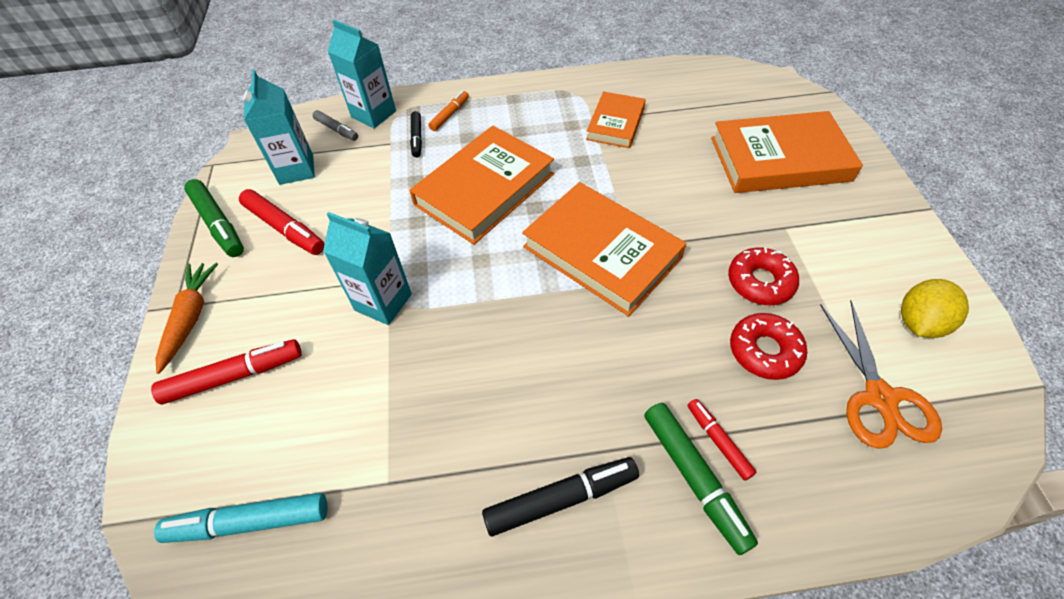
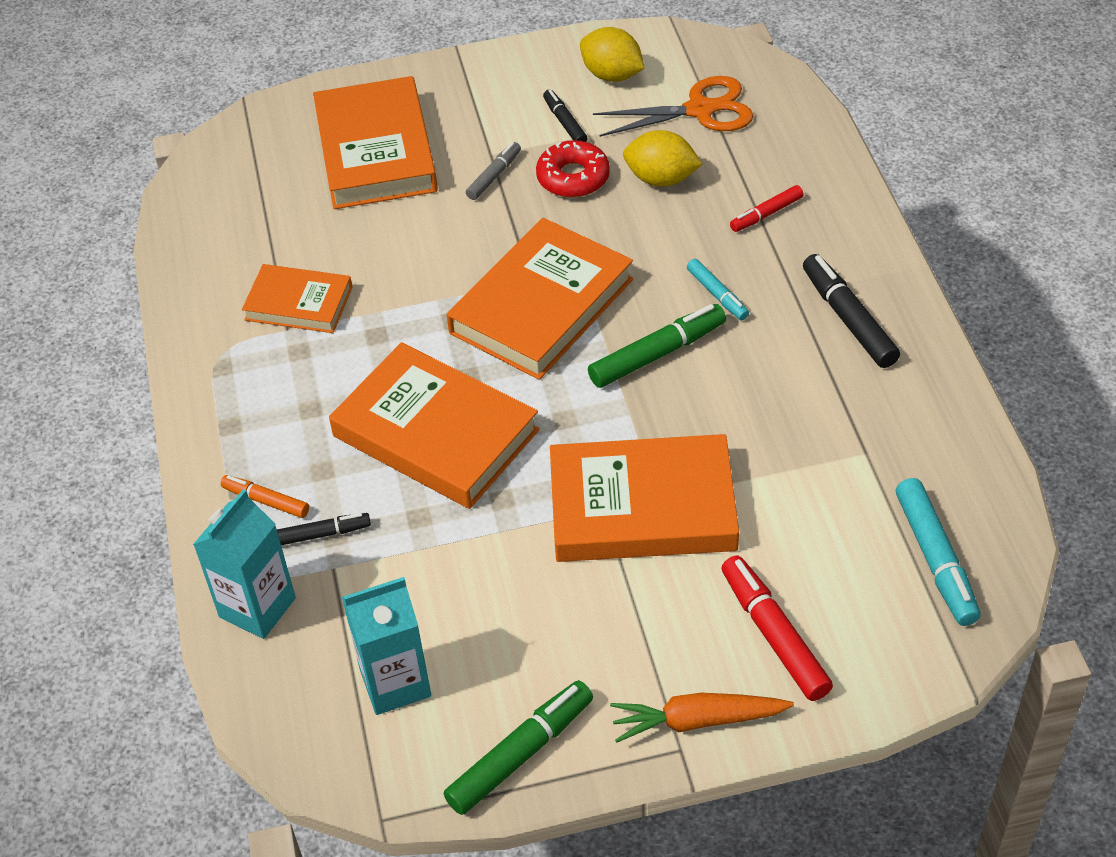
camera: 95 degrees left, 5 degrees down
red marker [239,189,324,255] -> none
grey marker [312,110,358,141] -> grey marker moved to [466,142,521,200]
turquoise carton [323,212,412,325] -> orange book [550,434,739,562]
green marker [644,403,758,555] -> green marker moved to [588,304,726,388]
red donut [730,313,807,380] -> yellow lemon [623,130,702,187]
none -> black marker [543,89,588,142]
none -> turquoise marker [687,259,749,320]

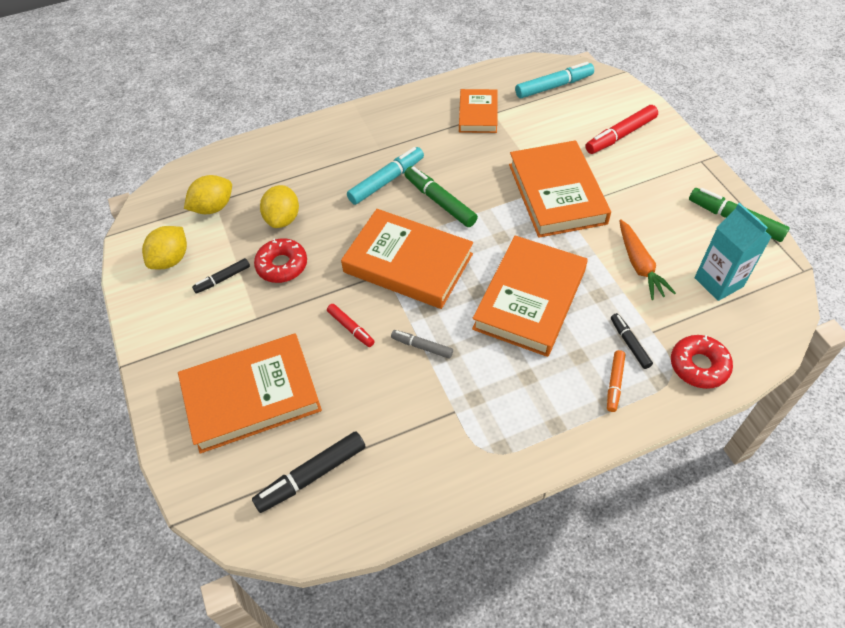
camera: 100 degrees left, 5 degrees up
turquoise carton [193,489,296,639] -> red donut [671,335,733,389]
orange book [242,264,352,333] -> orange book moved to [459,89,498,133]
grey marker [466,142,521,200] -> grey marker moved to [391,330,453,359]
orange scissors [593,76,753,137] -> yellow lemon [184,175,232,214]
orange carrot [610,693,794,743] -> orange carrot moved to [619,219,676,300]
turquoise marker [687,259,749,320] -> turquoise marker [347,147,424,205], size x1.69
red marker [730,185,804,232] -> red marker moved to [327,304,375,347]
black marker [803,254,900,368] -> black marker moved to [252,431,366,513]

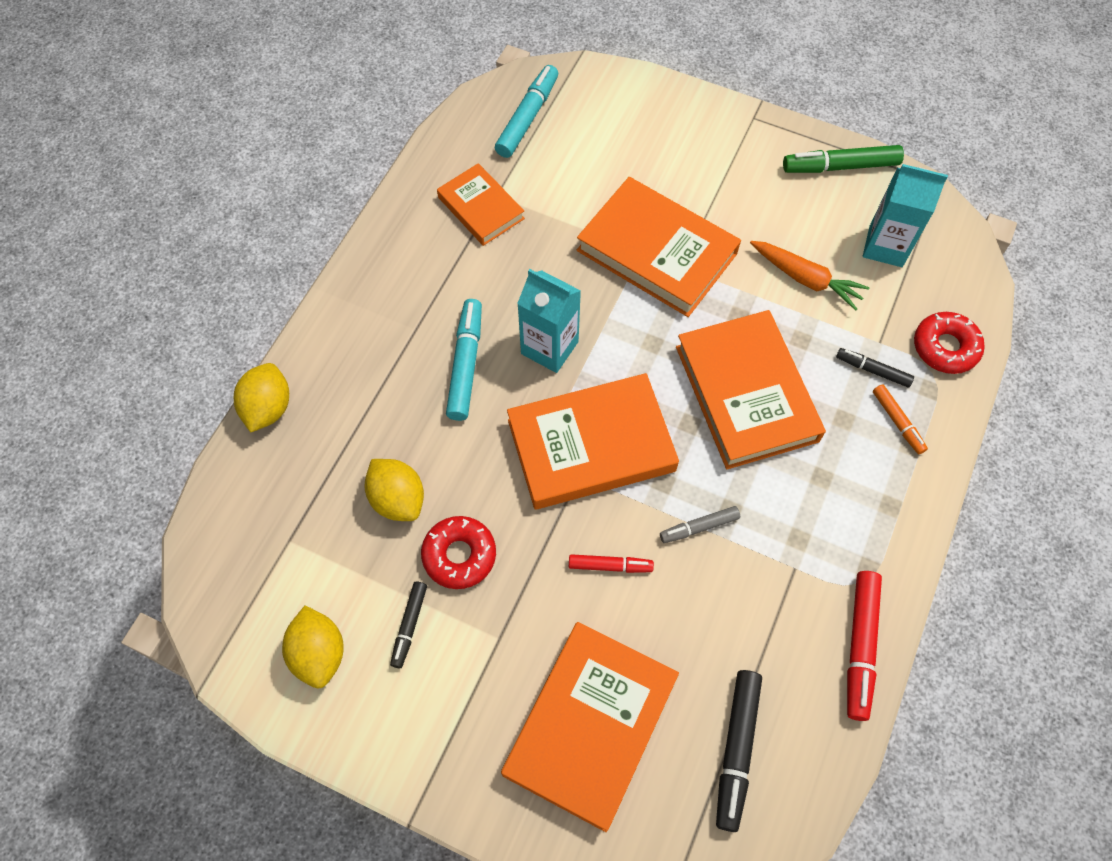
camera: 45 degrees left, 10 degrees up
yellow lemon [184,175,232,214] -> yellow lemon moved to [234,363,289,433]
green marker [404,166,478,227] -> turquoise carton [517,269,581,373]
red marker [585,105,658,154] -> red marker moved to [847,571,882,721]

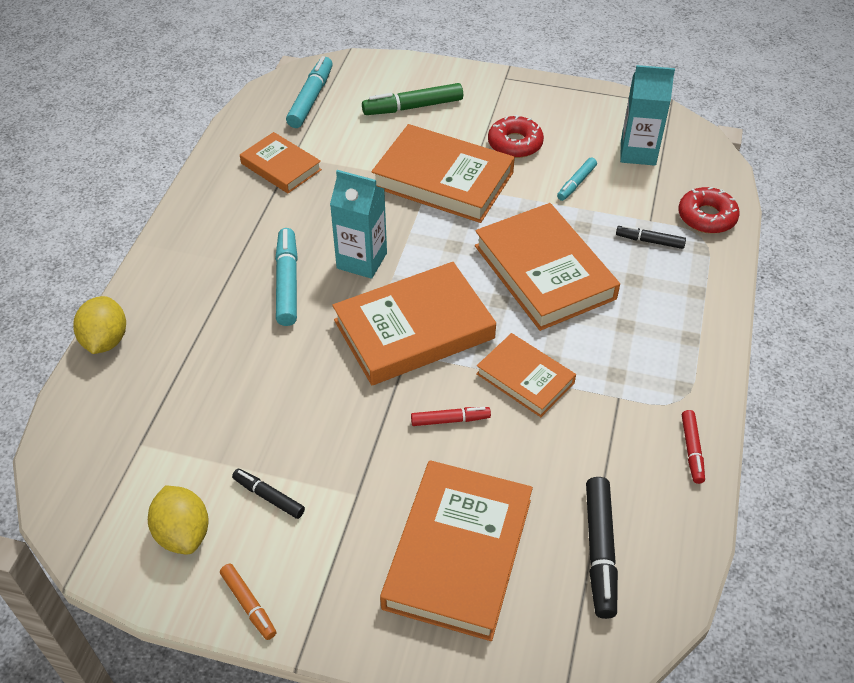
camera: 10 degrees left, 15 degrees down
yellow lemon [364,459,424,521] -> none
black marker [390,582,427,668] -> black marker turned 120 degrees clockwise [232,469,305,519]
red donut [421,516,496,589] -> red donut moved to [488,115,544,158]
grey marker [660,506,740,543] -> orange book [476,333,576,417]
orange carrot [750,241,870,310] -> turquoise marker [557,158,597,201]
green marker [783,145,904,173] -> green marker moved to [362,83,463,115]
red marker [847,571,882,721] -> red marker [682,410,705,484], size x0.59
orange marker [873,384,928,454] -> orange marker moved to [220,563,276,640]

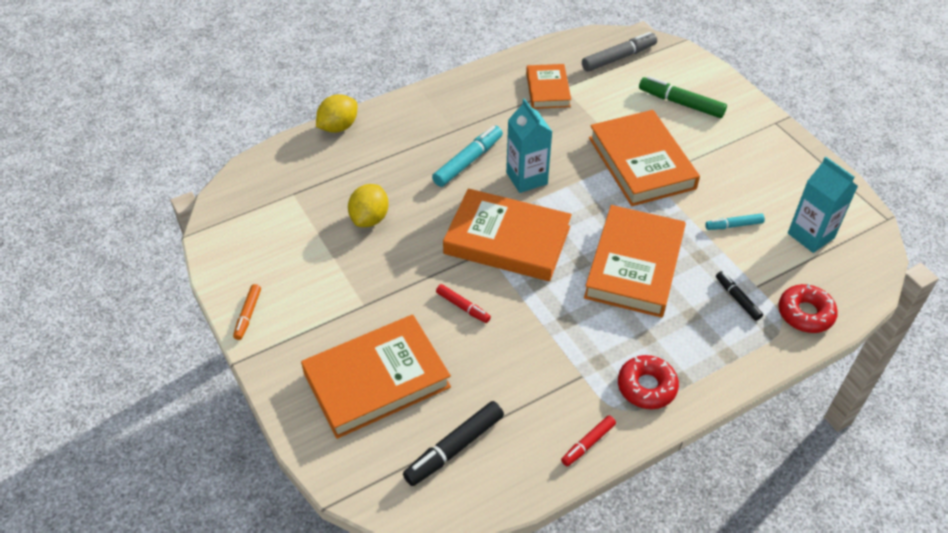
camera: 45 degrees right, 0 degrees up
yellow lemon [148,486,209,554] -> yellow lemon moved to [348,184,389,227]
black marker [232,469,305,519] -> none
turquoise marker [286,56,333,128] -> grey marker [582,32,657,72]
orange book [476,333,576,417] -> none
red donut [488,115,544,158] -> red donut moved to [618,355,679,409]

